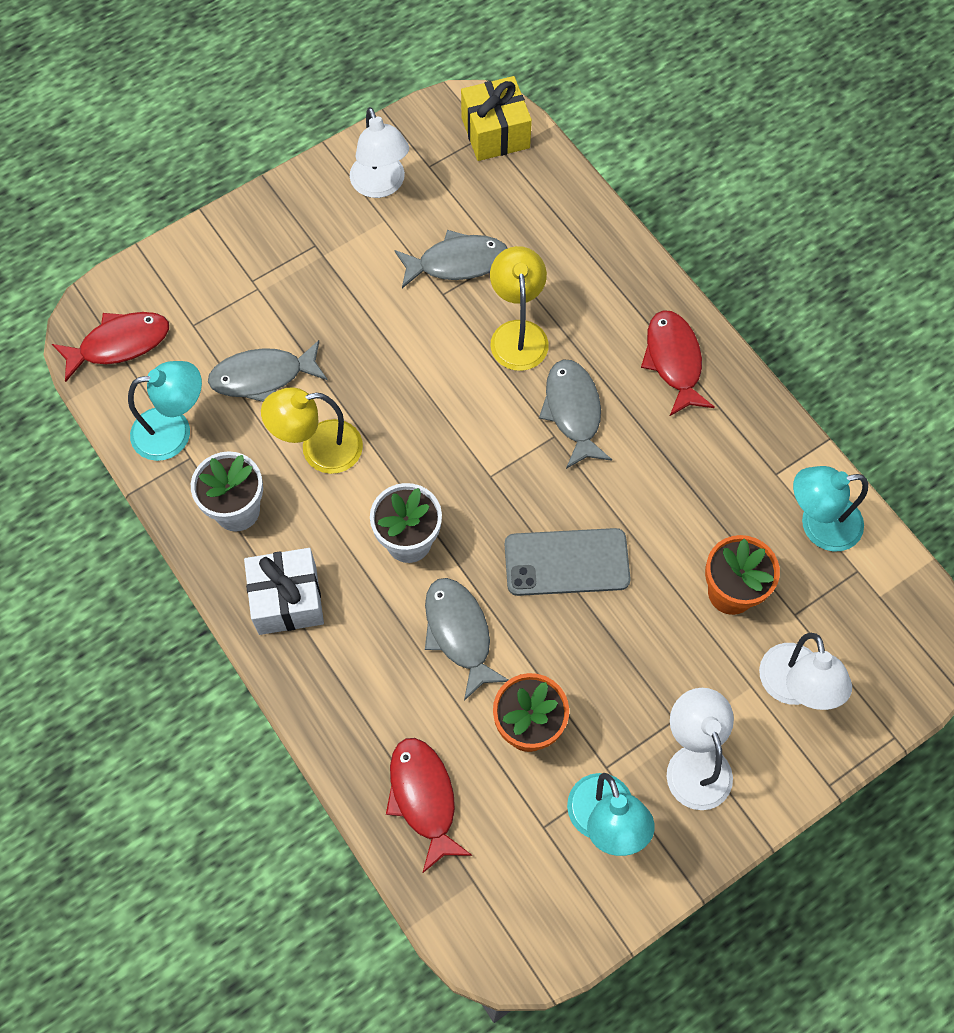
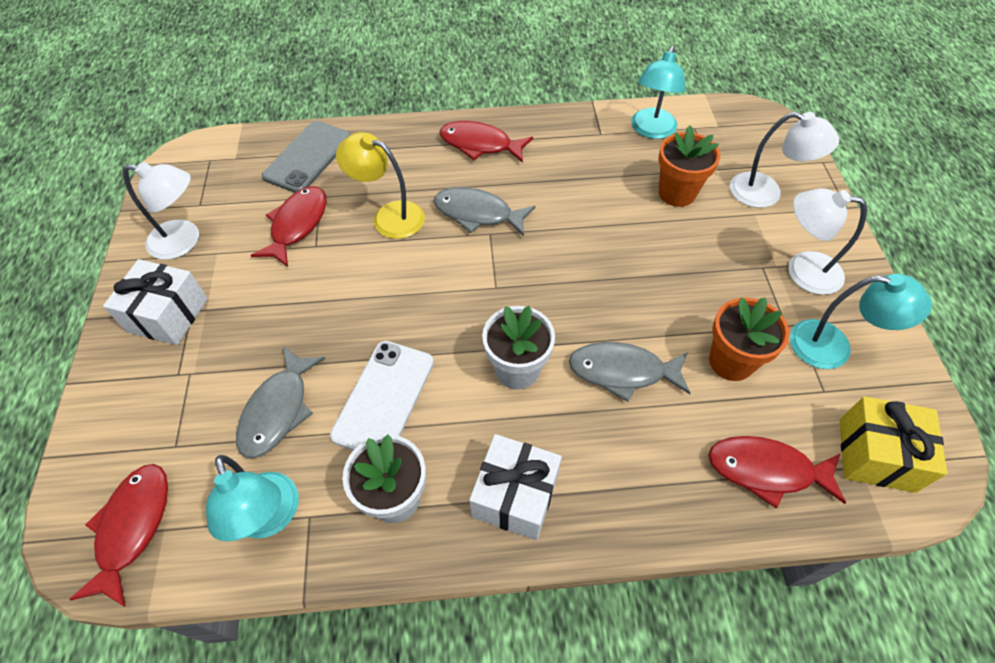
camera: 60 degrees left, 10 degrees down
turquoise lamp [128,361,202,461] -> turquoise lamp turned 135 degrees clockwise [206,455,299,541]
yellow lamp [261,387,363,474] -> white phone [330,341,434,451]
grey fish [395,230,508,288] -> red fish [250,186,327,267]
yellow gift [461,76,532,161] -> yellow gift moved to [840,396,947,493]
grey phone [505,528,631,596] -> grey phone moved to [262,121,351,193]
none -> white gift [103,259,208,345]

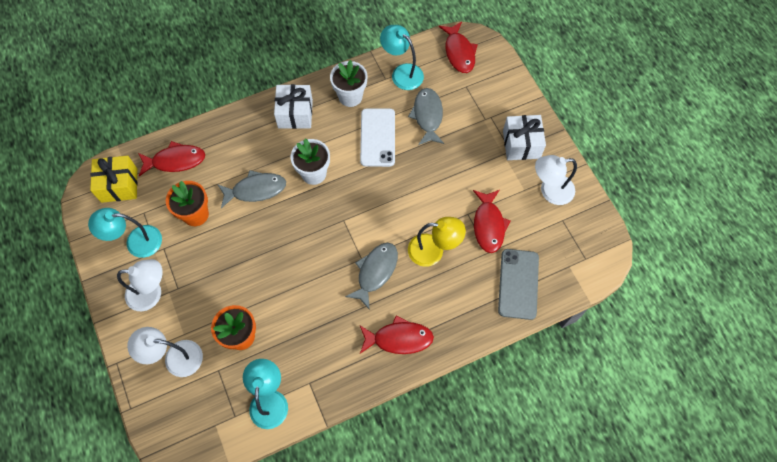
camera: 160 degrees right, 10 degrees up
grey fish [434,187,536,236] -> grey fish turned 60 degrees counterclockwise [345,243,398,310]

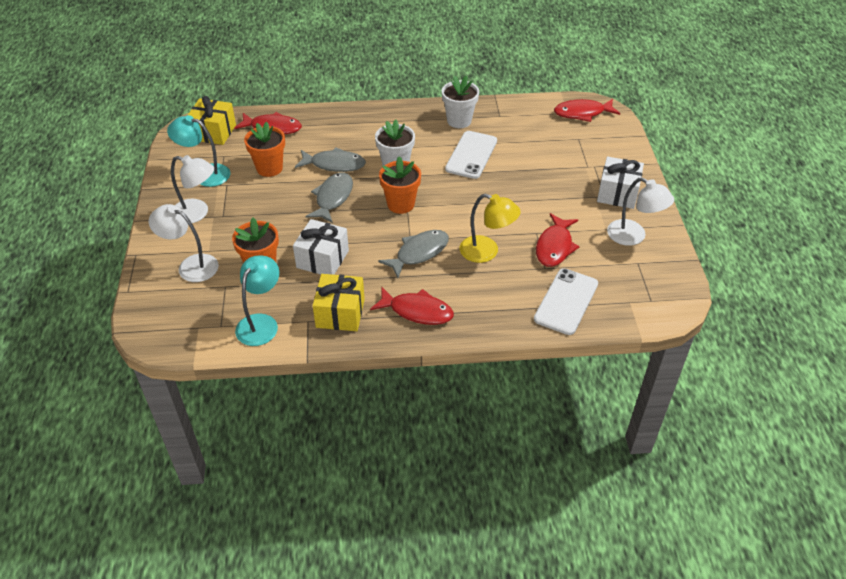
camera: 20 degrees right, 20 degrees down
white gift [274,84,313,129] -> white gift moved to [293,219,349,275]
turquoise lamp [380,25,424,90] -> none
grey fish [408,88,444,145] -> grey fish moved to [305,172,353,223]
red fish [439,22,478,73] -> red fish turned 75 degrees clockwise [554,99,620,122]
grey phone [498,249,539,320] -> white phone [534,268,598,335]
white lamp [535,155,577,205] -> white lamp turned 150 degrees counterclockwise [607,177,674,246]
none -> yellow gift [313,274,365,331]
none -> orange flower pot [379,156,421,214]

